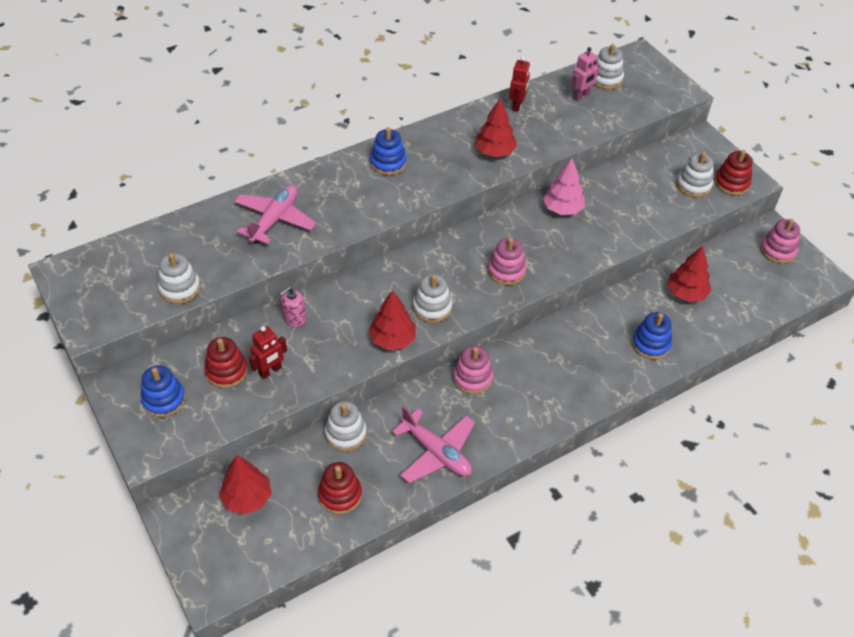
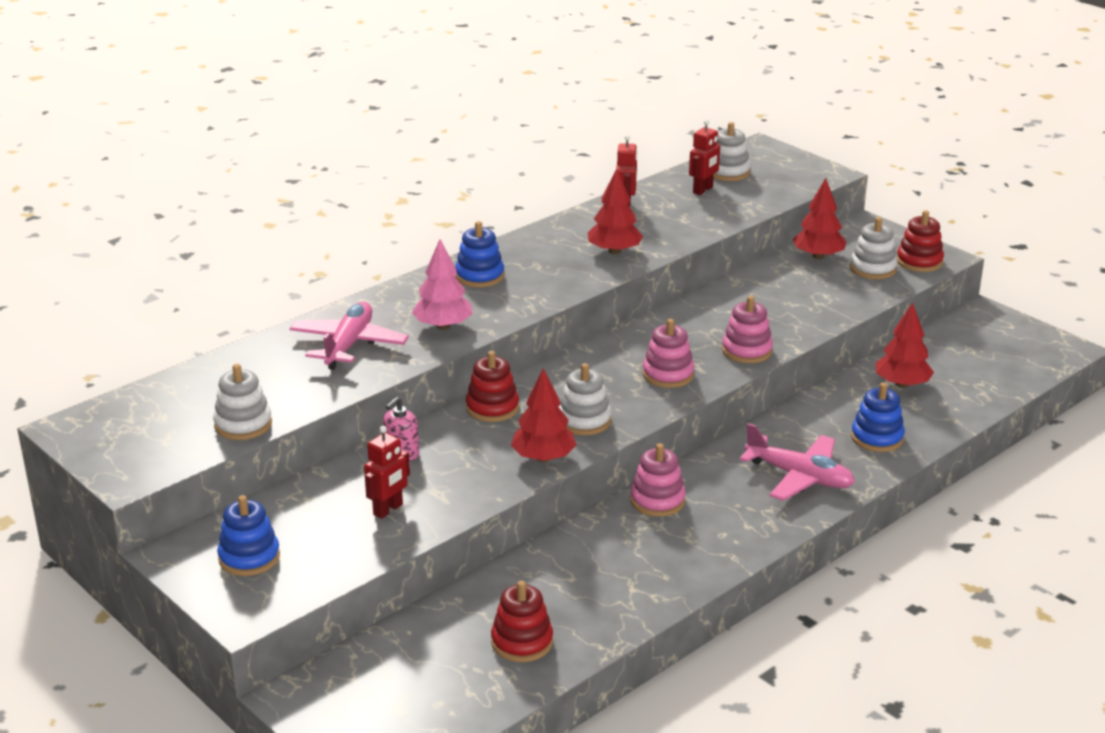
camera: 10 degrees left, 20 degrees down
red stacking toy [204,337,248,388] -> red stacking toy moved to [466,351,519,422]
red tree [219,455,271,515] -> red tree moved to [793,178,847,259]
white stacking toy [325,401,367,451] -> none
pink plane [392,406,475,483] -> pink plane moved to [739,423,855,501]
pink tree [543,158,585,215] -> pink tree moved to [412,239,473,330]
pink robot [571,47,600,101] -> red robot [689,119,720,195]
pink stacking toy [760,219,800,264] -> pink stacking toy moved to [722,296,773,363]

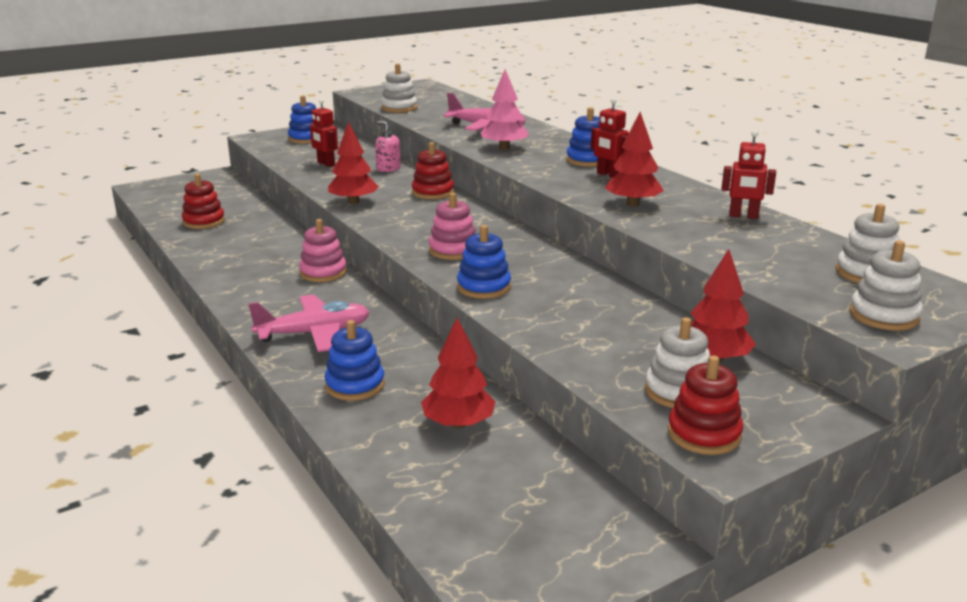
camera: 100 degrees right, 5 degrees down
white stacking toy [559,363,611,435] -> white stacking toy moved to [850,240,922,331]
red robot [689,119,720,195] -> red robot moved to [591,98,629,178]
pink stacking toy [722,296,773,363] -> blue stacking toy [457,225,511,299]
pink plane [739,423,855,501] -> pink plane turned 150 degrees counterclockwise [248,294,370,352]

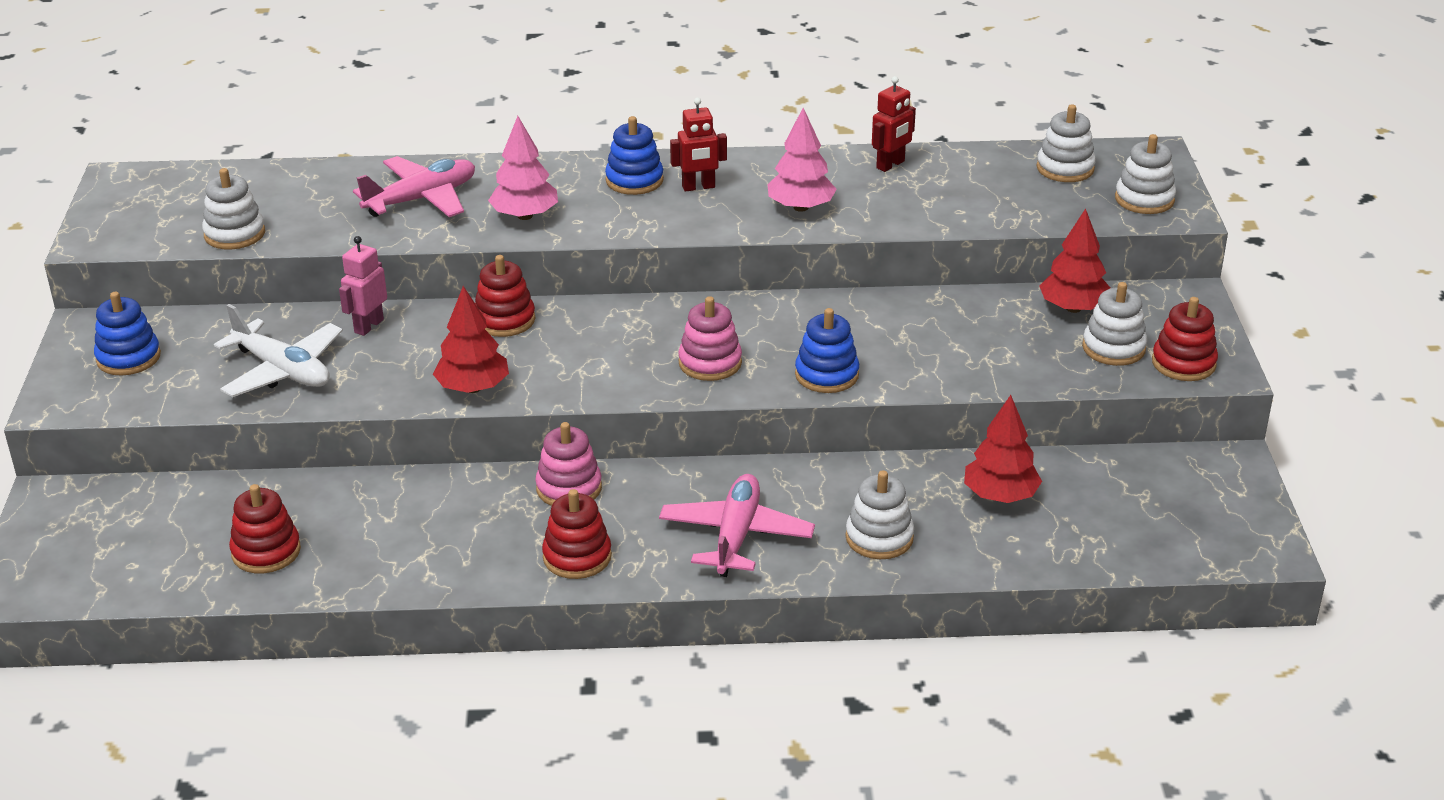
camera: 60 degrees left, 10 degrees up
red robot [310,99,338,167] -> white plane [214,304,343,397]
blue stacking toy [325,320,385,401] -> white stacking toy [845,470,914,559]
pink soap dispenser [375,121,401,172] -> pink robot [339,236,387,336]
red tree [605,112,664,206] -> pink tree [767,108,837,212]
none -> red stacking toy [542,489,612,579]

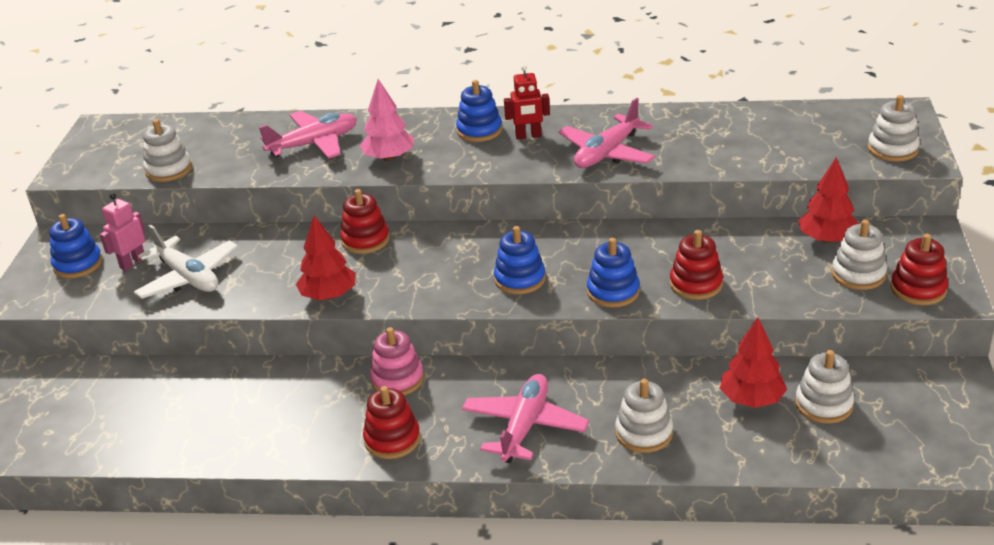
camera: 10 degrees right, 0 degrees up
red stacking toy [229,484,301,573] -> red stacking toy moved to [670,230,723,300]
pink robot [339,236,387,336] -> pink robot moved to [100,193,145,271]
pink stacking toy [678,296,742,381] -> blue stacking toy [494,226,545,294]
pink tree [767,108,837,212] -> pink plane [558,98,655,168]
red robot [872,76,916,172] -> none
white stacking toy [1036,104,1096,182] -> white stacking toy moved to [795,350,854,424]

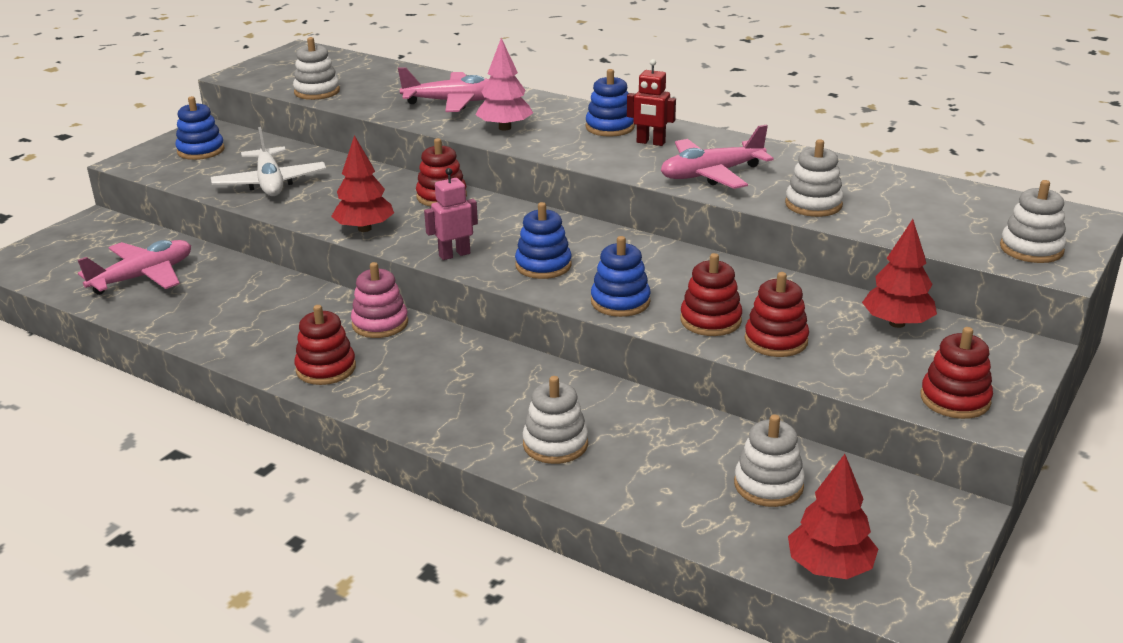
camera: 25 degrees right, 5 degrees down
pink robot [100,193,145,271] -> pink robot moved to [424,168,478,260]
pink plane [462,374,589,463] -> pink plane moved to [78,240,191,295]
red tree [720,317,787,408] -> red tree moved to [788,454,878,579]
white stacking toy [831,220,887,290] -> white stacking toy moved to [785,139,844,217]
none -> red stacking toy [745,272,809,357]

